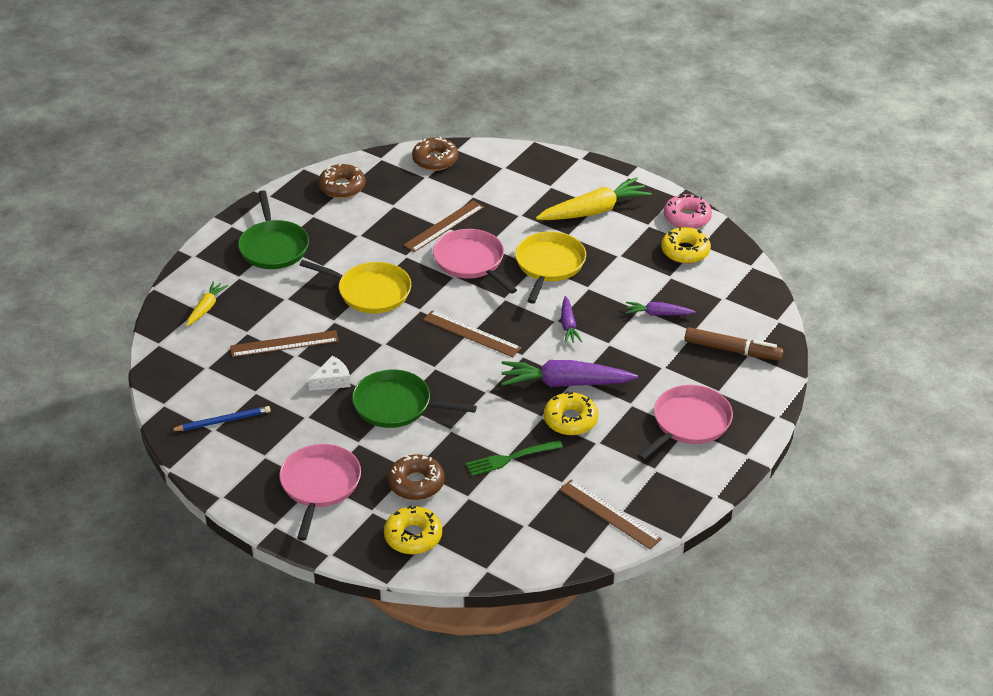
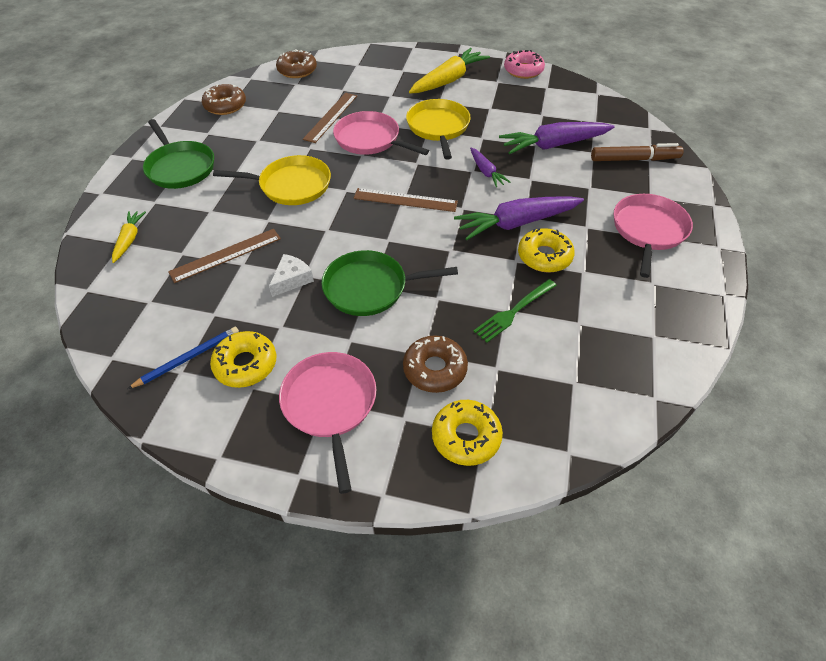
camera: 20 degrees left, 10 degrees up
brown ruler [559,480,662,549] -> none
purple carrot [626,302,695,316] -> purple carrot [499,122,615,154], size x1.88
yellow donut [661,227,711,264] -> yellow donut moved to [210,331,276,388]

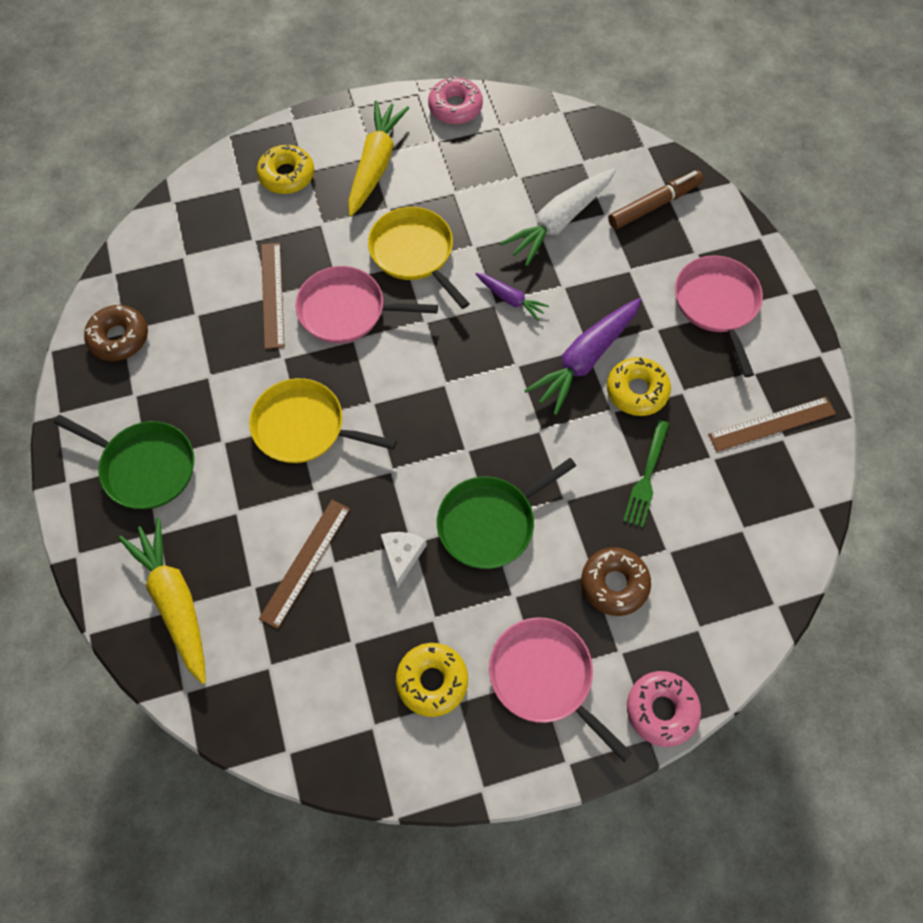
camera: 30 degrees left, 15 degrees up
yellow carrot [112,211,146,263] -> yellow carrot [118,517,206,684], size x1.88
blue pencil [127,327,239,389] -> none
yellow pan [213,155,331,205] -> yellow pan turned 135 degrees counterclockwise [249,378,397,463]
brown donut [276,49,317,78] -> none
brown ruler [354,188,458,212] -> brown ruler moved to [708,397,836,452]
yellow donut [432,400,503,466] -> yellow donut moved to [257,144,314,194]
purple carrot [499,122,615,154] -> white carrot [500,169,616,266]
none -> pink donut [627,671,701,747]

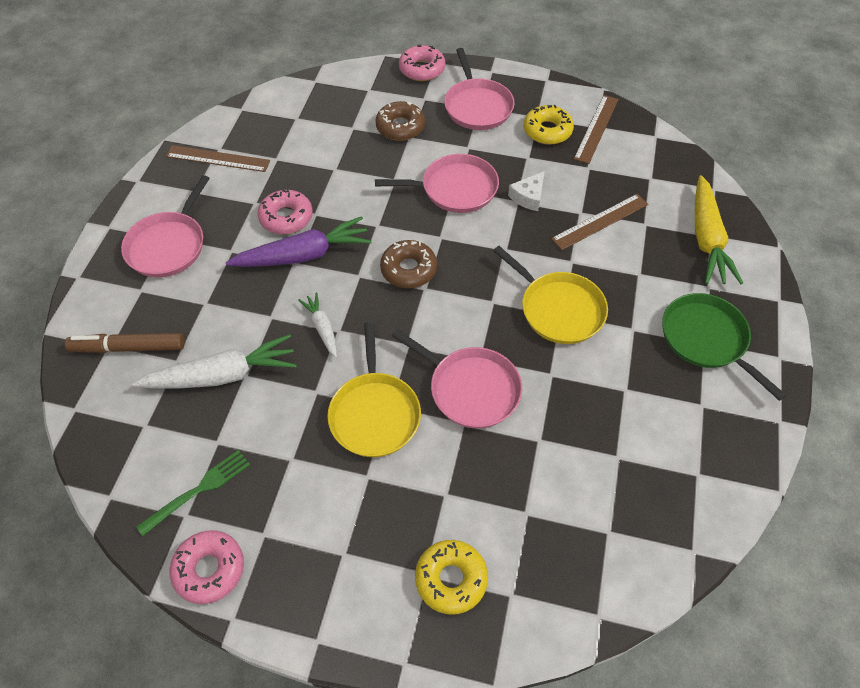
camera: 150 degrees left, 10 degrees down
brown donut [84,305,148,361] -> brown donut moved to [380,240,437,288]
brown ruler [261,243,285,349] -> brown ruler moved to [574,95,618,164]
yellow carrot [348,100,409,216] -> none
green pan [437,458,576,569] -> pink pan [375,154,499,213]
purple carrot [476,273,549,321] -> white carrot [298,293,337,358]
yellow donut [607,357,671,416] -> pink donut [258,189,313,234]
green fork [623,420,669,527] -> green fork moved to [136,450,250,536]

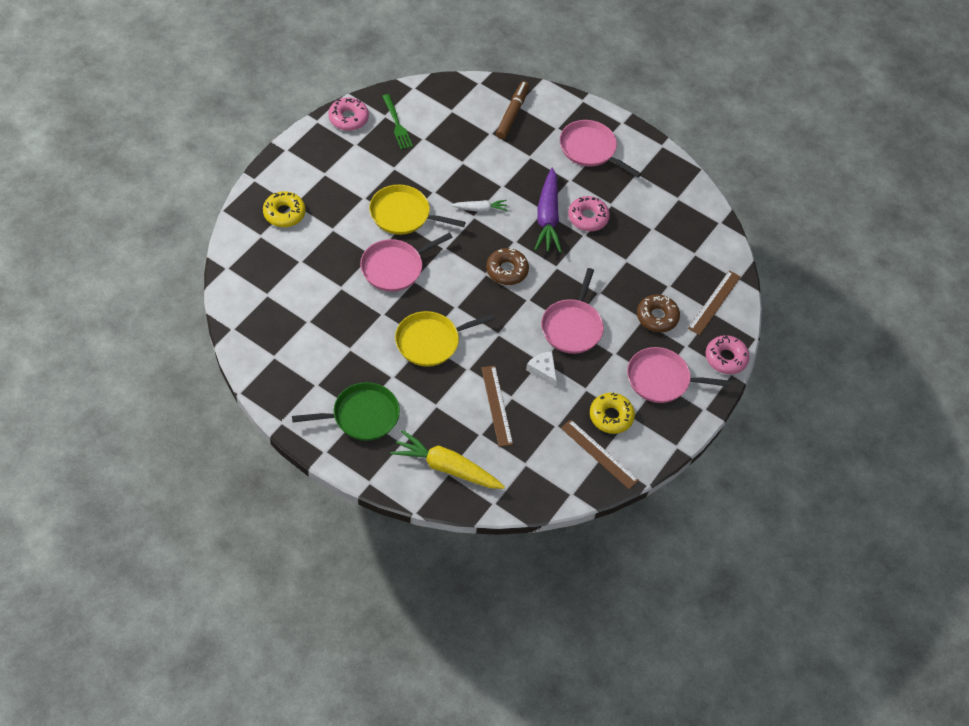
camera: 105 degrees right, 0 degrees up
white carrot [132,334,297,388] -> none
brown ruler [166,145,270,172] -> brown ruler moved to [688,270,741,335]

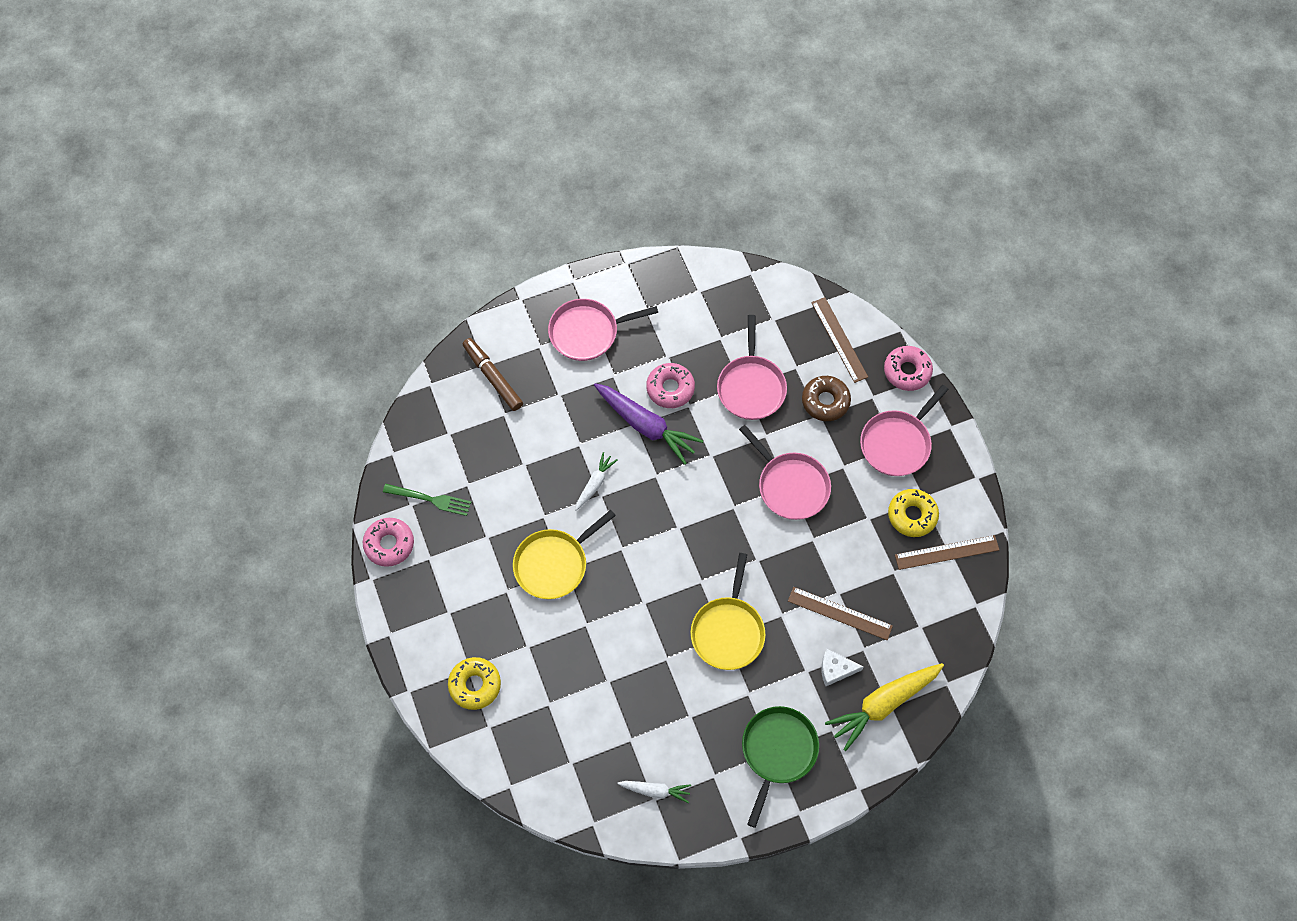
camera: 50 degrees left, 10 degrees up
pink pan [360,232,453,292] -> pink pan moved to [717,315,787,420]
brown donut [486,248,529,285] -> none
white cheese [526,351,557,387] -> white cheese moved to [821,649,863,686]
none -> white carrot [617,781,691,803]

